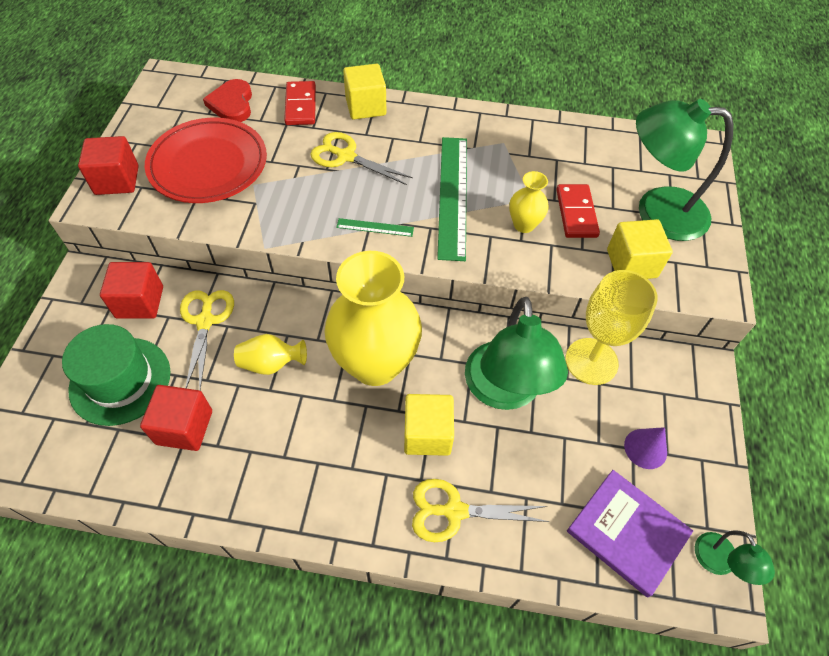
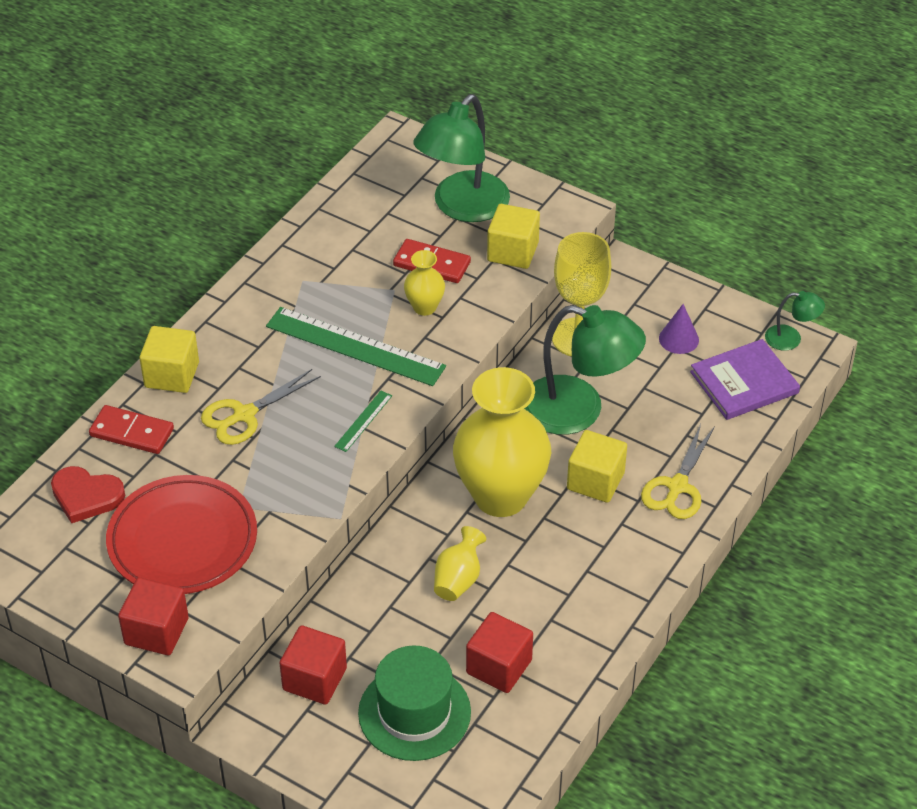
camera: 65 degrees left, 10 degrees down
yellow scissors [180,290,234,390] -> none

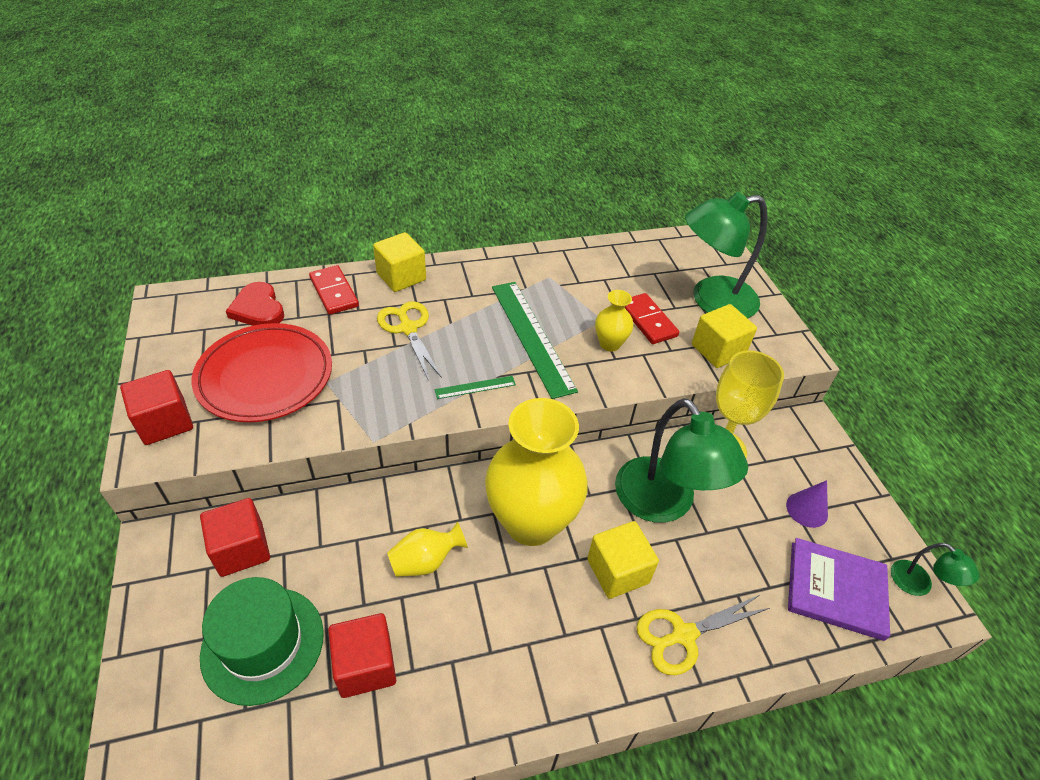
camera: 40 degrees right, 0 degrees up
yellow scissors [201,369,321,445] -> yellow scissors turned 60 degrees clockwise [377,301,442,381]

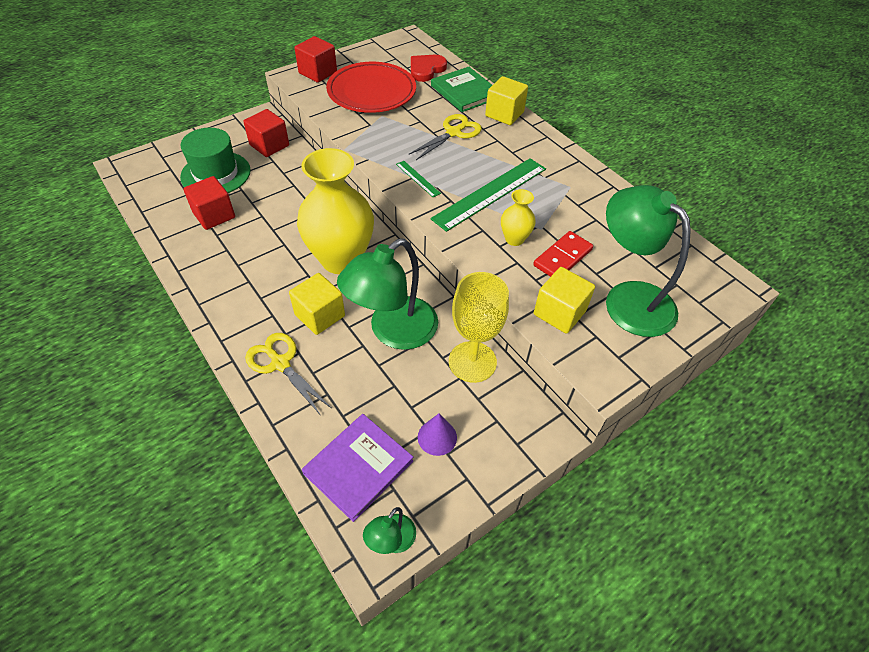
camera: 70 degrees right, 5 degrees up
red domino [309,265,359,315] -> green book [431,67,492,112]
yellow vase [387,522,468,577] -> none
purple book [788,538,890,641] -> purple book turned 45 degrees clockwise [302,414,413,522]

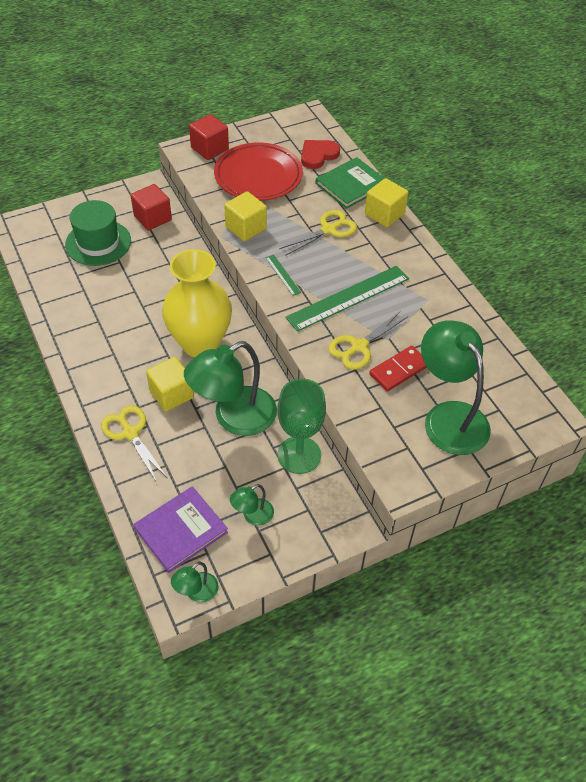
camera: 10 degrees right, 0 degrees up
red cube [183,176,235,230] -> none
purple cone [418,414,457,456] -> green lamp [230,484,274,526]
green book [431,67,492,112] -> green book turned 75 degrees clockwise [315,157,385,209]
yellow goblet [449,272,509,383] -> green goblet [278,379,326,474]
yellow vase [501,189,536,246] -> yellow scissors [328,311,408,370]
yellow cube [534,267,595,334] -> yellow cube moved to [224,191,267,241]

